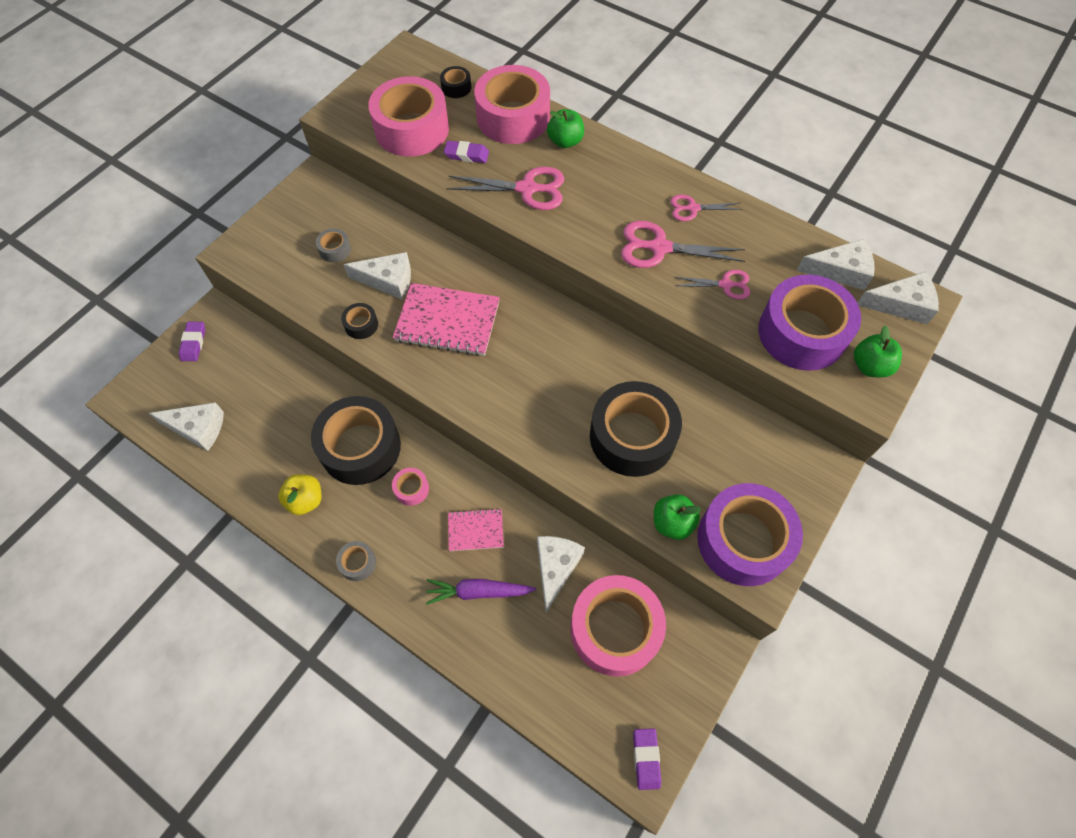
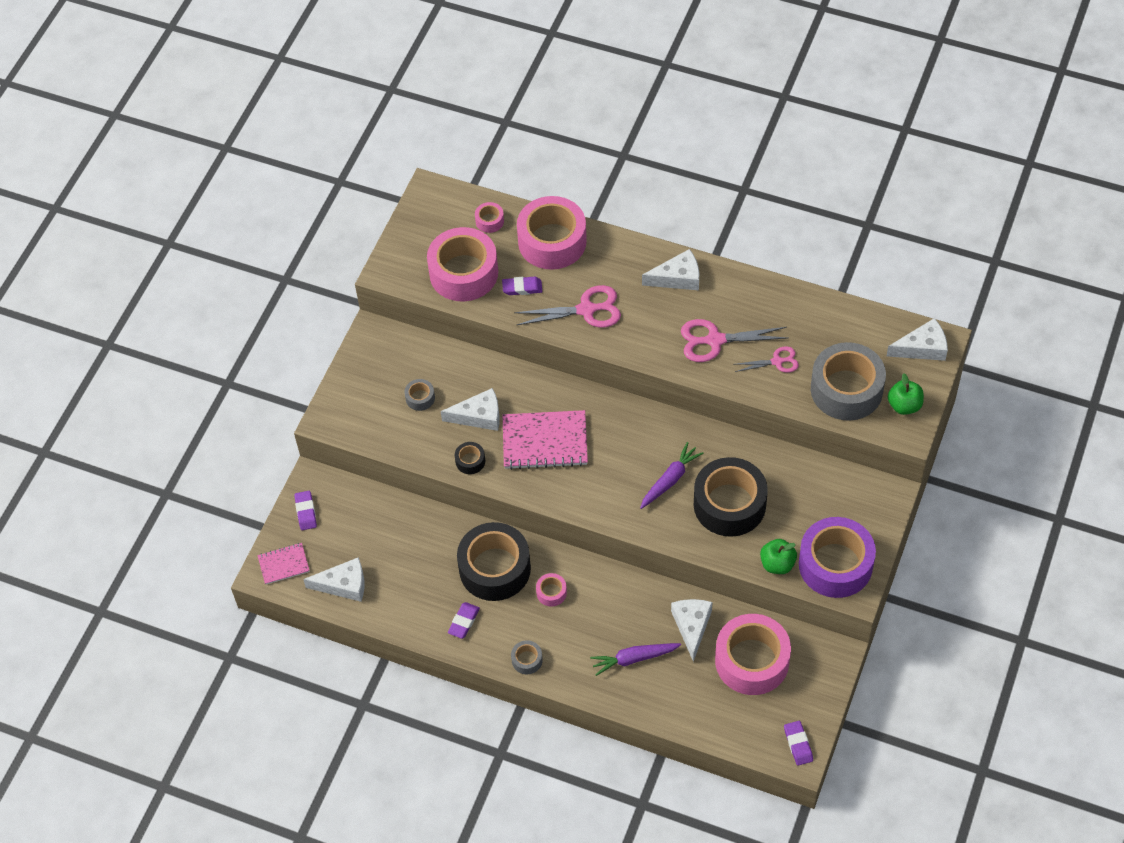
camera: 10 degrees left, 5 degrees down
yellow apple [278,474,322,515] -> purple eraser [448,602,480,639]
black tape [440,66,471,98] -> pink tape [475,202,504,233]
pink notebook [448,508,504,551] -> pink notebook moved to [257,543,310,584]
green apple [547,109,584,148] -> none
pink scissors [670,195,743,221] -> none
purple tape [758,275,861,371] -> grey tape [811,342,886,421]
white cheese [796,239,875,290] -> white cheese moved to [642,249,699,290]
none -> purple carrot [640,442,703,509]

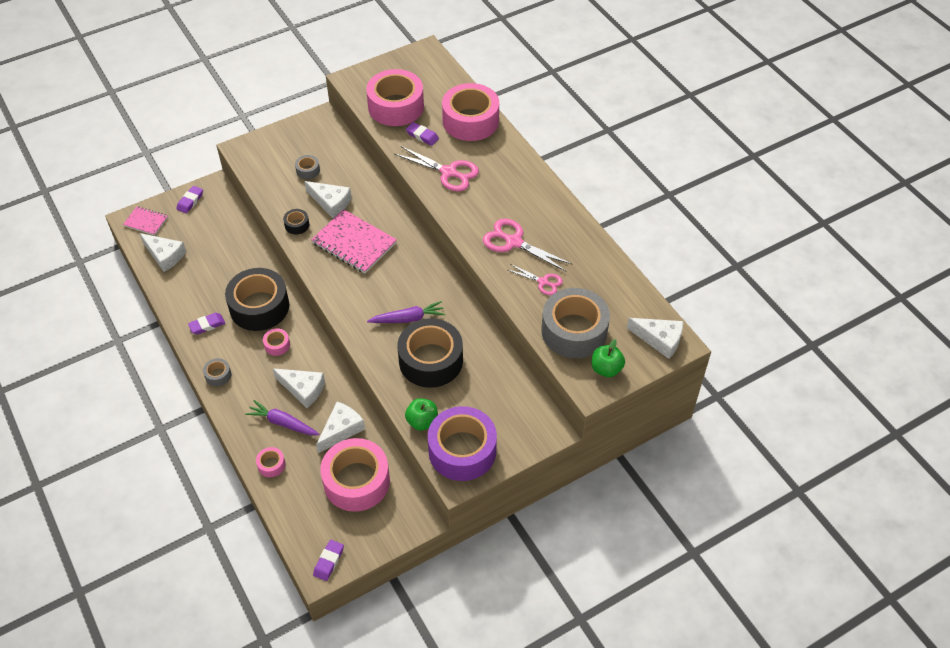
camera: 35 degrees right, 5 degrees down
pink tape [475,202,504,233] -> pink tape moved to [256,447,285,477]
white cheese [642,249,699,290] -> white cheese moved to [272,368,325,408]

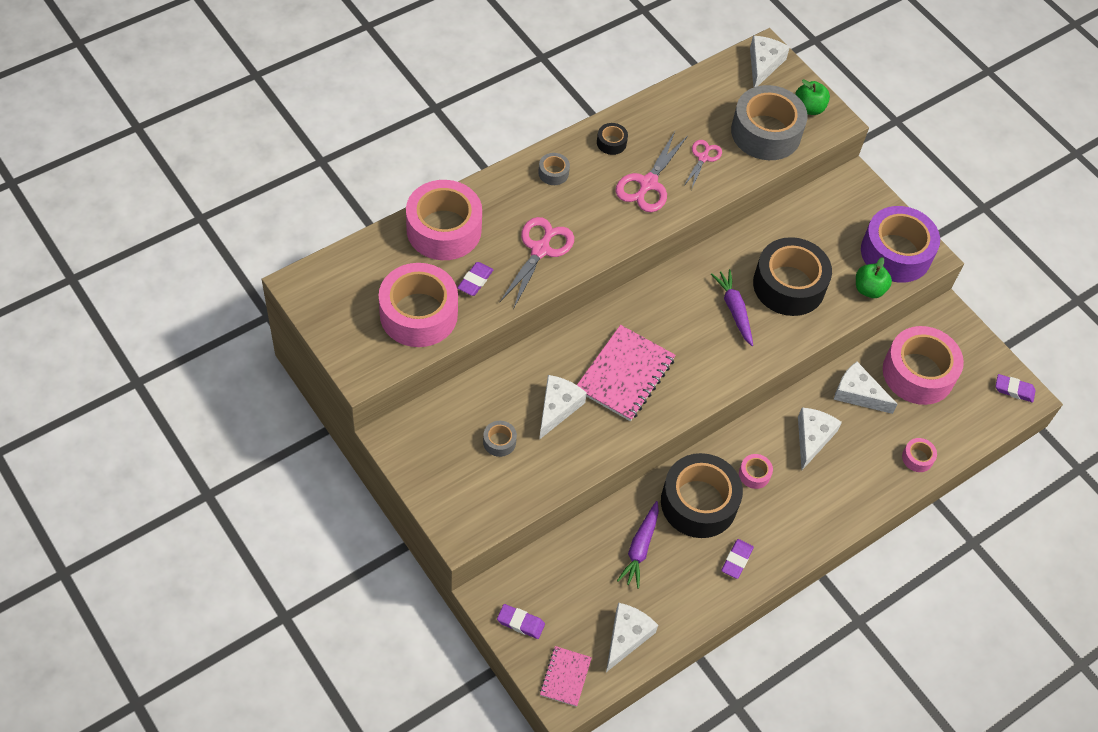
camera: 100 degrees left, 5 degrees up
purple eraser [188,313,225,335] -> purple eraser turned 60 degrees clockwise [721,539,754,579]
grey tape [203,358,231,386] -> grey tape moved to [538,153,570,185]
purple carrot [245,400,320,435] -> purple carrot moved to [617,501,659,589]
black tape [283,209,309,235] -> black tape moved to [597,123,628,155]

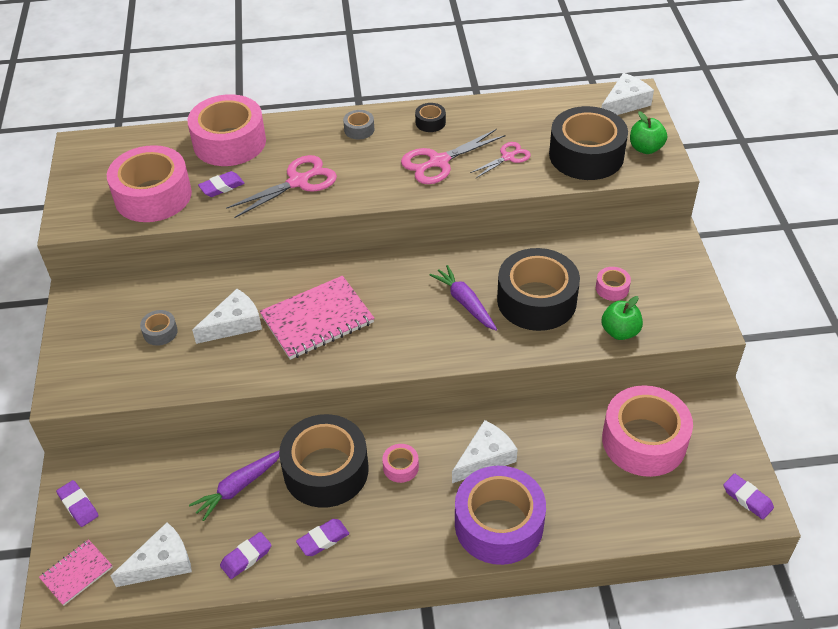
camera: 35 degrees right, 10 degrees down
purple carrot [711,269,753,346] -> purple carrot turned 45 degrees counterclockwise [430,265,497,331]
grey tape [731,85,807,160] -> black tape [549,106,628,180]
white cheese [834,362,898,414] -> none
purple tape [861,206,940,283] -> purple tape moved to [455,466,546,565]
pink tape [902,438,937,472] -> pink tape moved to [596,267,631,301]
none -> purple eraser [220,532,272,579]

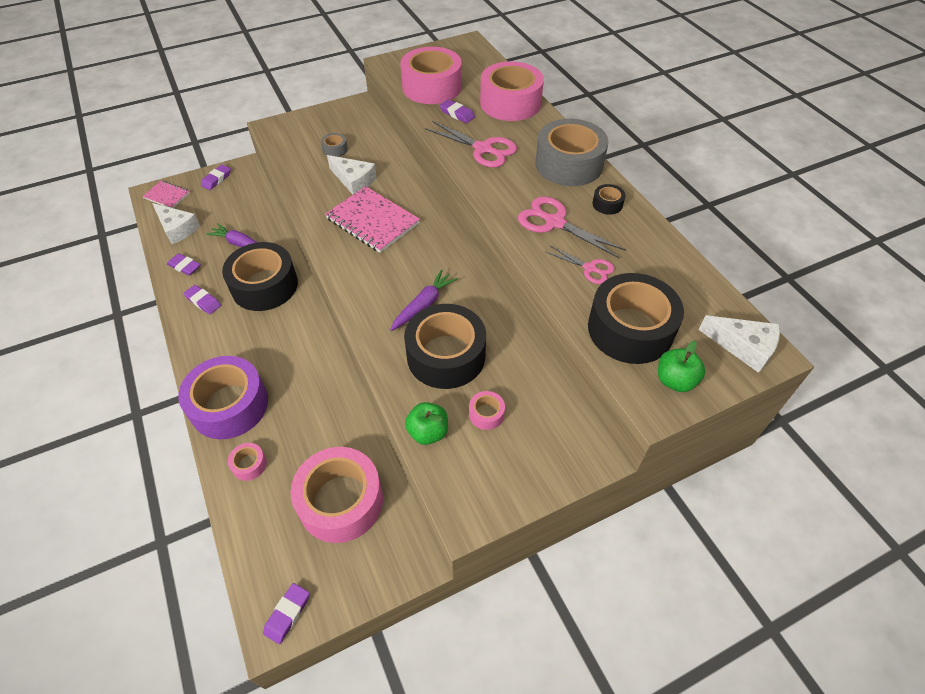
camera: 70 degrees right, 5 degrees up
grey tape [343,110,374,139] -> grey tape [535,119,609,186], size x2.38
pink tape [382,444,419,483] -> pink tape moved to [228,443,267,481]
white cheese [452,420,518,483] -> none

